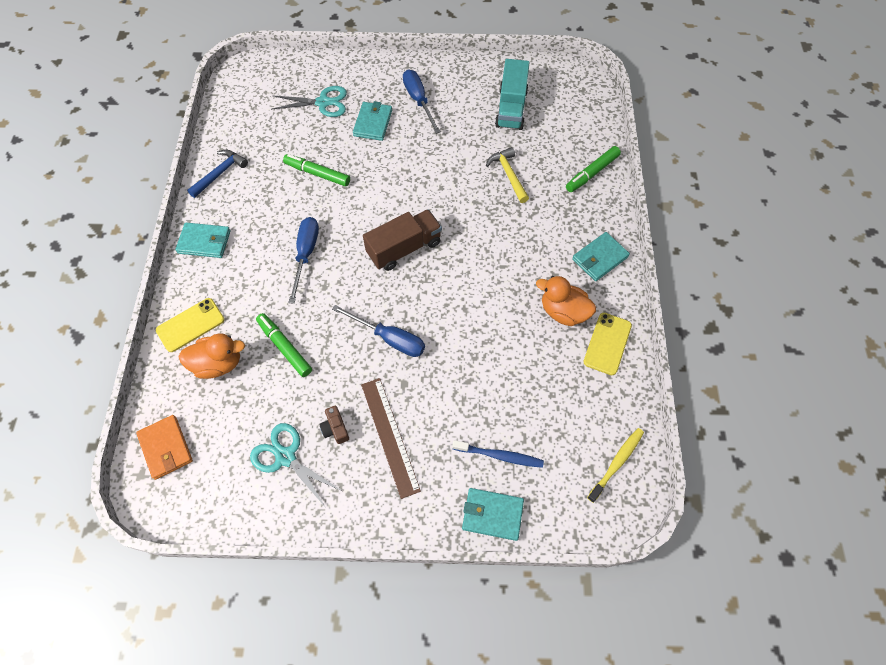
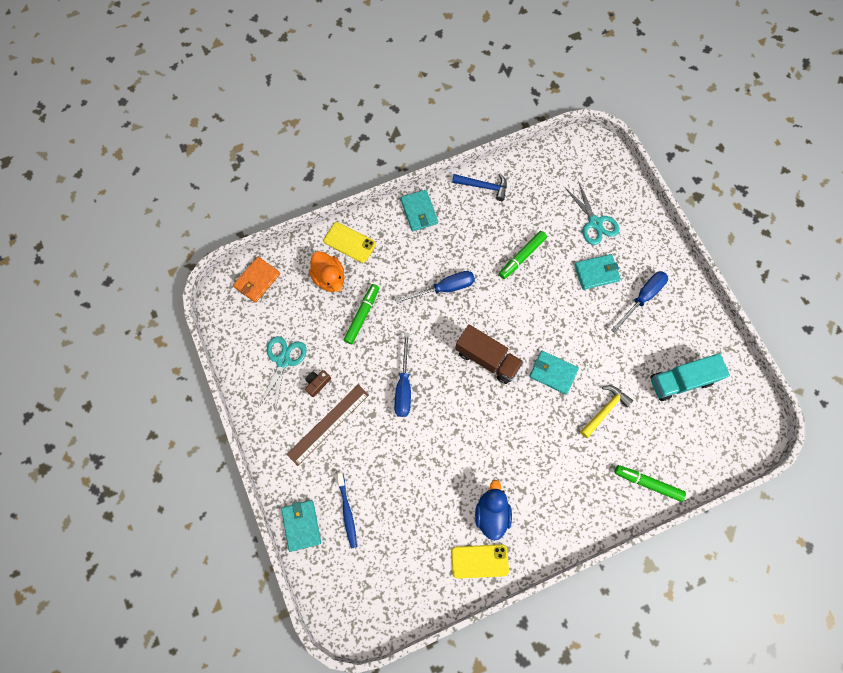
camera: 65 degrees right, 10 degrees up
green marker [283,154,350,187] -> green marker turned 135 degrees counterclockwise [499,231,547,279]
orange duck [536,276,596,326] -> blue duck [475,480,512,541]
turquoise wallet [572,232,630,281] -> turquoise wallet moved to [529,351,579,395]
yellow toothbrush [587,428,644,503] -> none

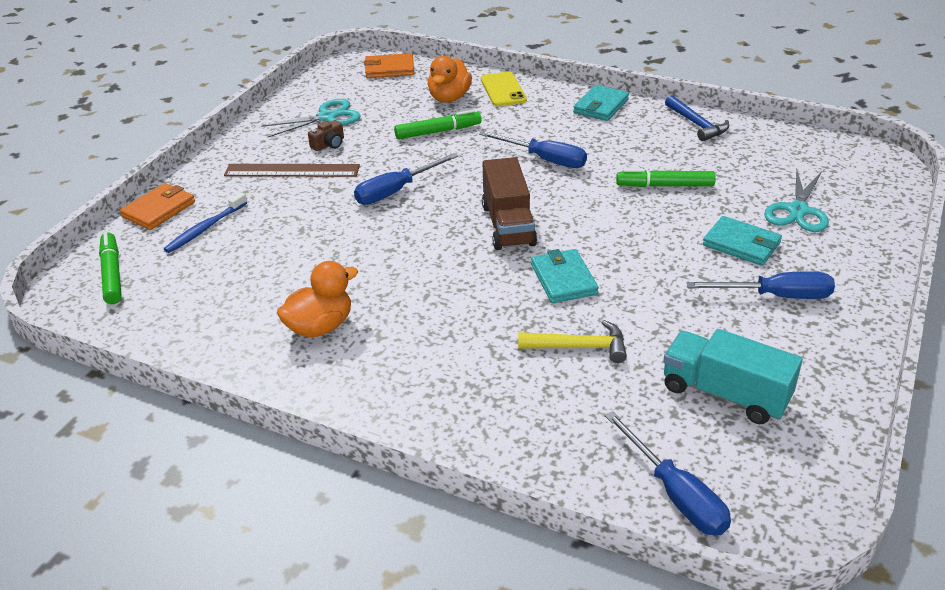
camera: 50 degrees right, 35 degrees down
turquoise wallet [281,500,321,552] -> orange wallet [120,183,195,230]
brown camera [305,370,331,397] -> brown camera turned 135 degrees clockwise [308,120,344,151]
yellow phone [451,544,509,579] -> none
blue duck [475,480,512,541] -> orange duck [277,261,358,337]
green marker [615,465,686,502] -> green marker moved to [99,232,122,304]
none -> blue screwdriver [605,411,731,536]

